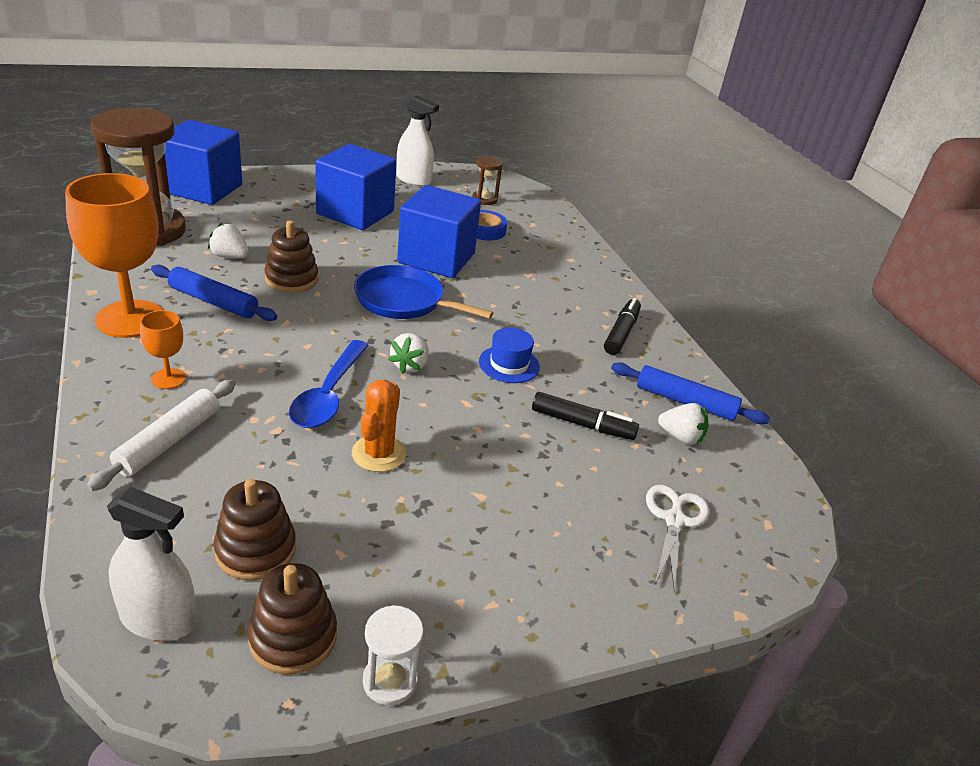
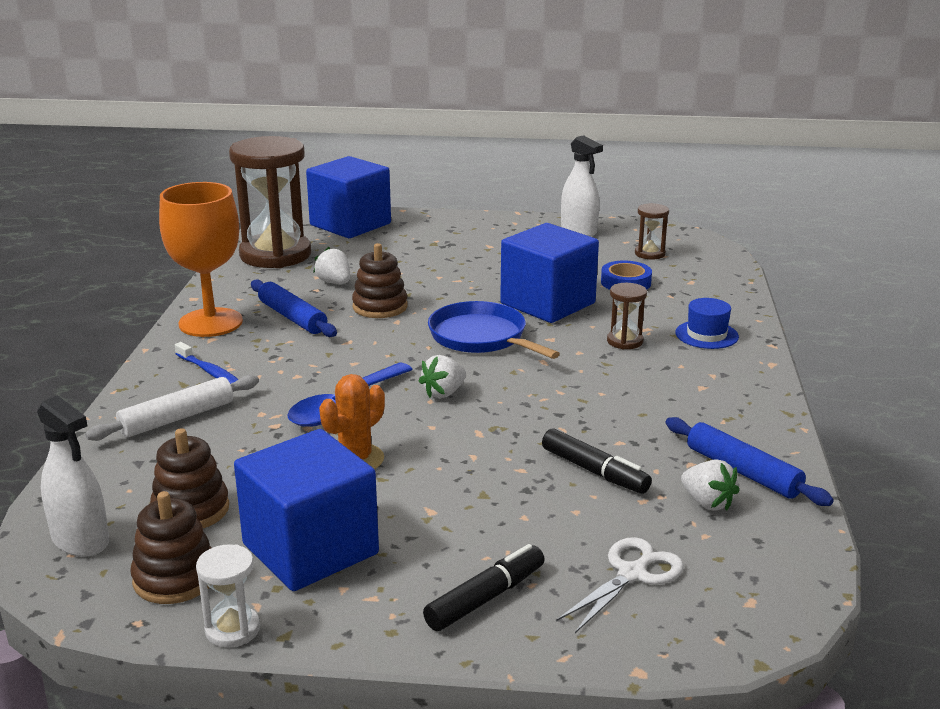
camera: 30 degrees right, 10 degrees down
orange goblet [140,310,186,389] -> blue toothbrush [175,342,239,384]
blue cube [315,144,397,230] -> blue cube moved to [234,429,379,591]
blue hat [479,327,540,383] -> blue hat moved to [675,298,739,349]
black marker [604,298,641,355] -> black marker moved to [423,544,545,631]
none -> brown hourglass [607,283,647,350]

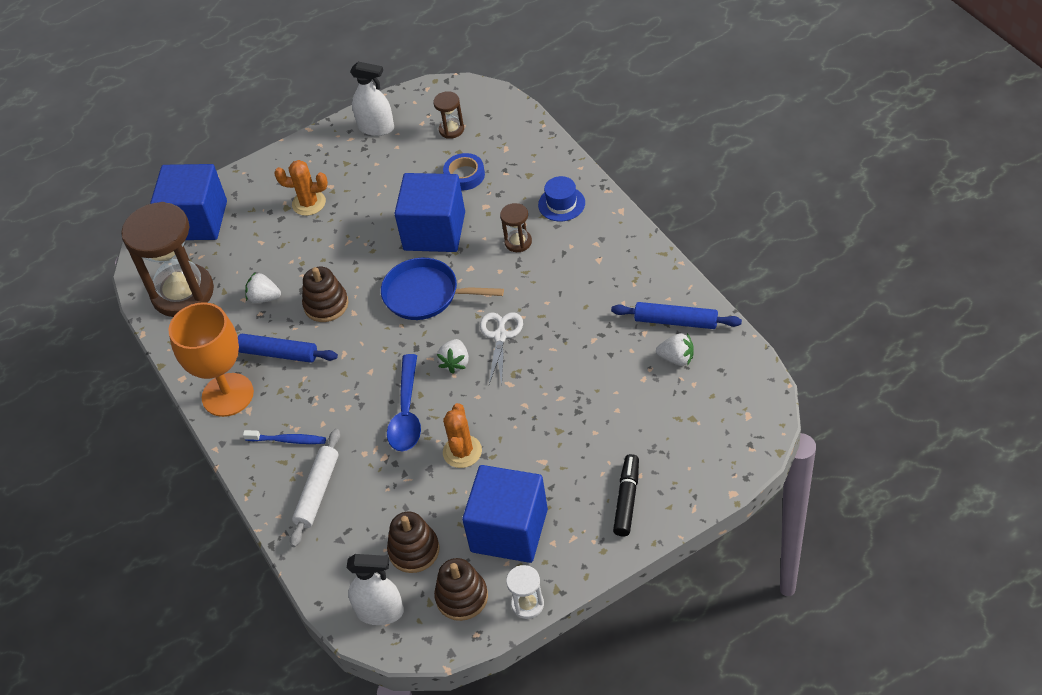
camera: 30 degrees left, 25 degrees up
black marker [542,428,652,494] -> none
white scissors [556,537,684,633] -> white scissors moved to [480,312,523,384]
none -> orange cactus [274,160,328,216]

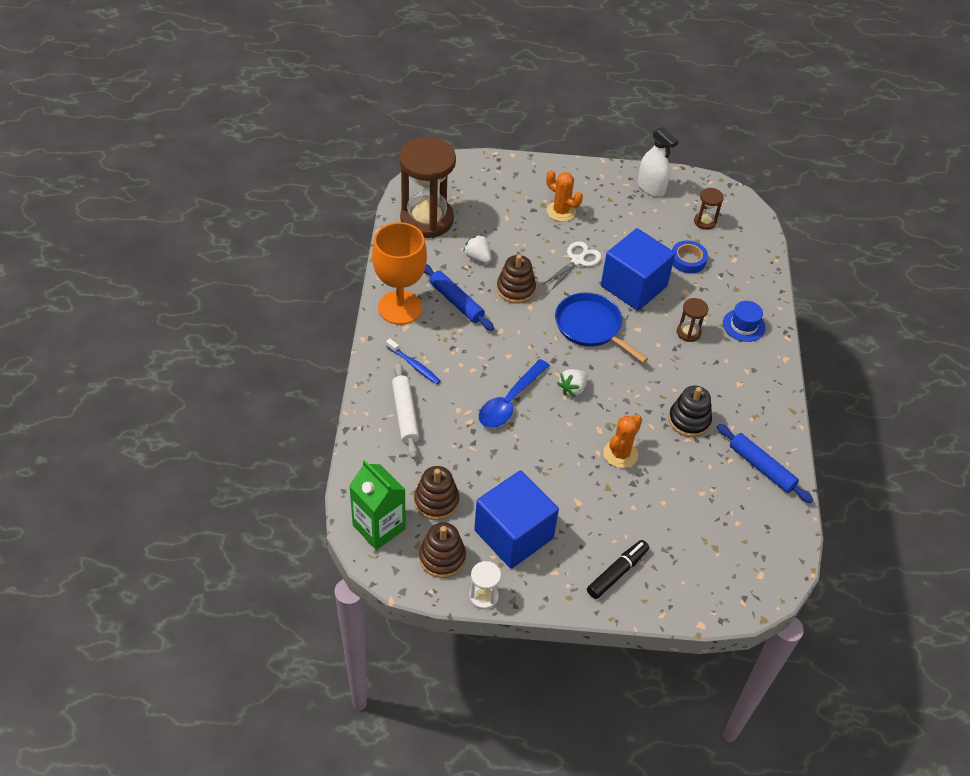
camera: 25 degrees right, 0 degrees up
blue cube [150,164,227,240] -> none
white rolling pin [290,429,340,547] -> white rolling pin turned 60 degrees counterclockwise [392,362,419,459]
white spray bottle [347,554,404,625] -> green carton [349,460,406,550]
orange cactus [443,403,482,468] -> orange cactus moved to [604,414,642,468]
white scissors [480,312,523,384] -> white scissors moved to [542,241,602,290]
white strawberry [656,333,694,366] -> none
none -> black stacking toy [669,386,712,437]

